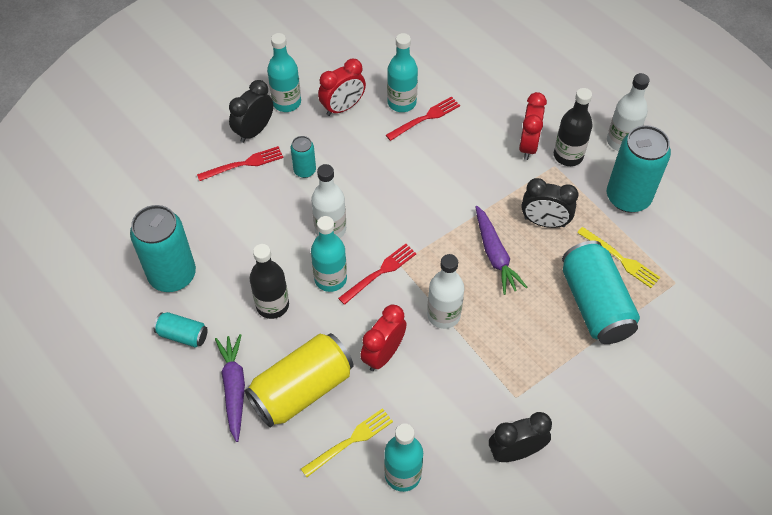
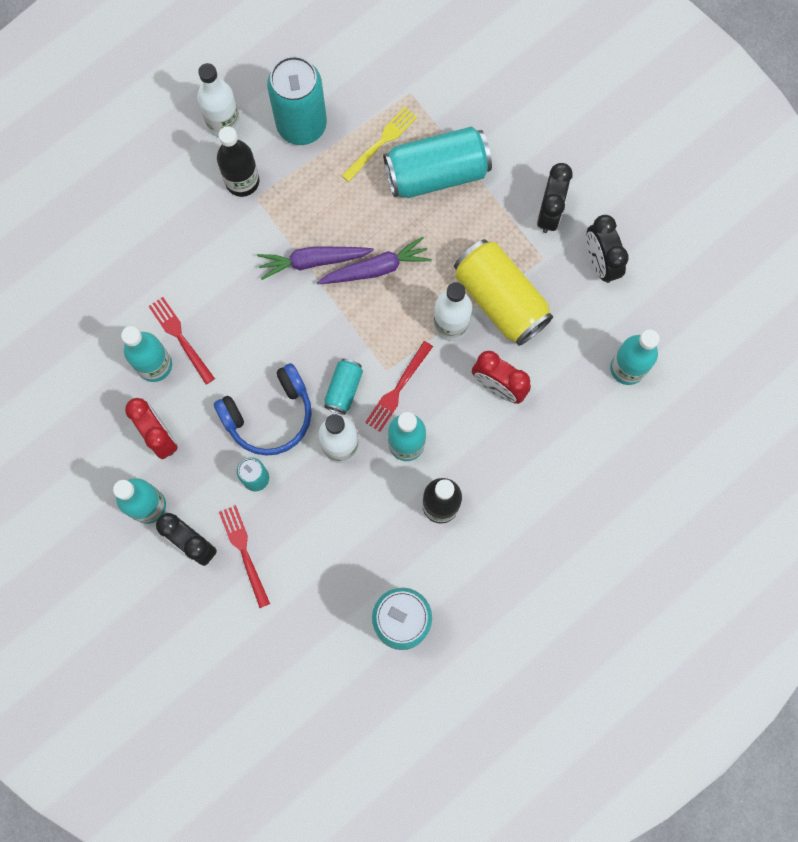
camera: 90 degrees left, 20 degrees up
turquoise can [154,312,208,347] -> turquoise can moved to [324,359,363,415]
purple carrot [215,334,245,442] -> purple carrot moved to [257,246,374,280]
yellow can [245,333,354,427] -> yellow can moved to [454,239,553,346]
yellow fork [301,408,393,477] -> none
red fork [338,244,417,305] -> red fork turned 105 degrees counterclockwise [365,341,433,432]
red clock [519,92,547,160] -> none
black clock [521,178,578,228] -> black clock moved to [537,163,573,233]
none -> blue headphones [214,363,312,456]

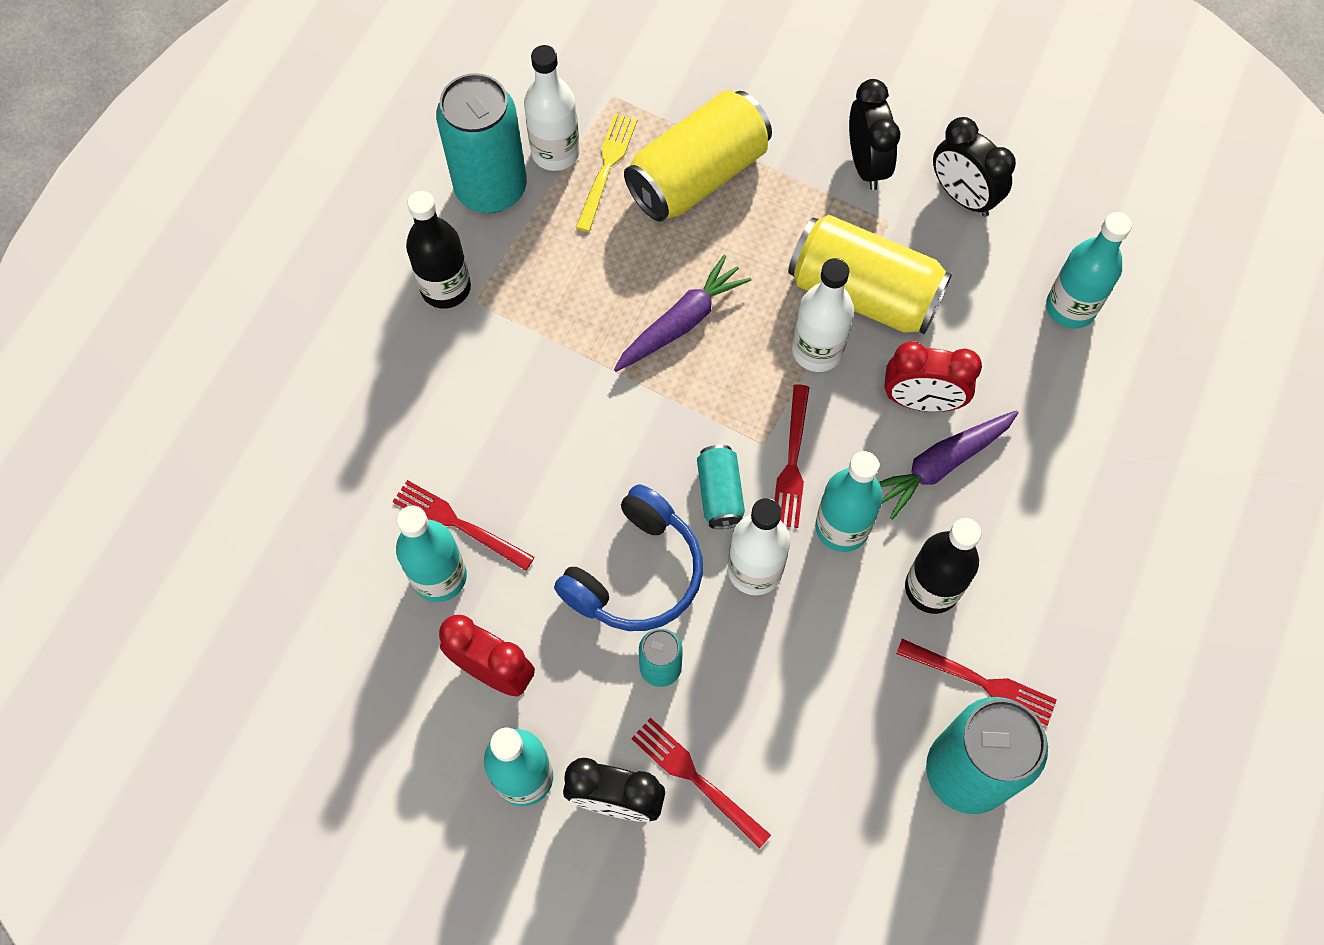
camera: 25 degrees left, 10 degrees down
white bottle [197,63,241,137] -> white bottle moved to [524,45,580,171]
purple carrot [257,246,374,280] -> purple carrot moved to [879,410,1019,520]
turquoise can [383,127,492,198] -> yellow can [624,90,772,222]
none -> red fork [896,639,1057,725]

